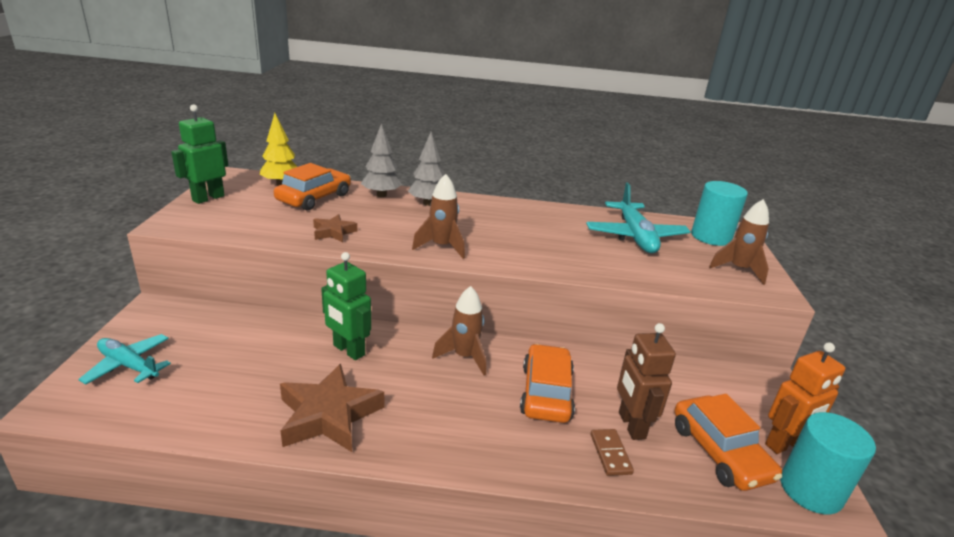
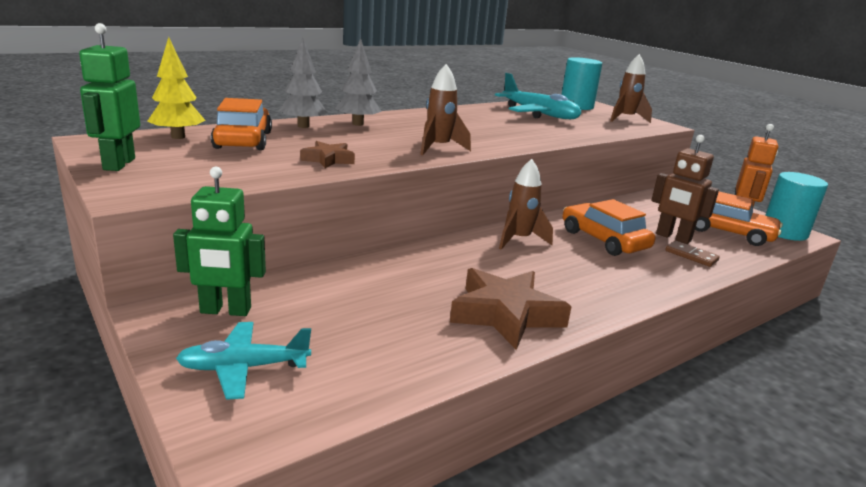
camera: 40 degrees left, 5 degrees down
green robot [321,252,371,360] -> green robot moved to [173,167,266,316]

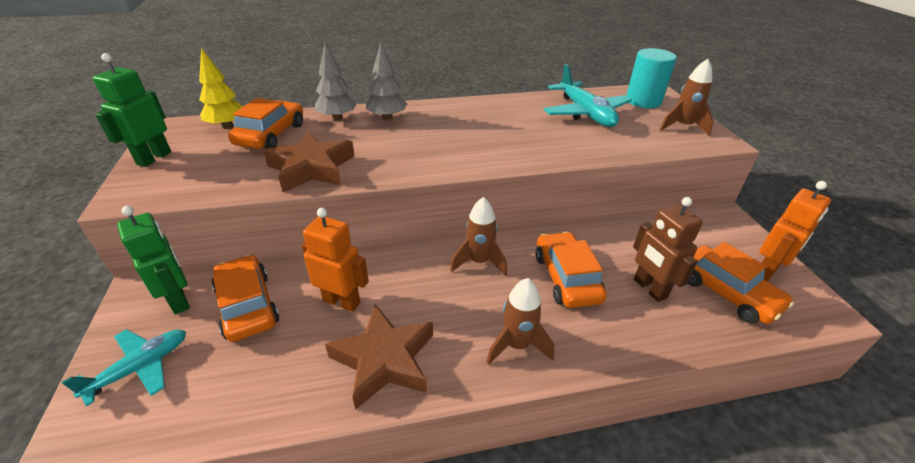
camera: 25 degrees right, 15 degrees up
green robot [173,167,266,316] -> green robot turned 150 degrees counterclockwise [117,206,190,315]
turquoise plane [176,322,311,400] -> turquoise plane turned 120 degrees clockwise [62,329,186,406]
brown star [300,141,355,168] -> brown star [263,131,355,192], size x1.86
brown rocket [420,64,471,155] -> brown rocket moved to [486,278,554,365]
brown domino [665,240,720,267] -> none
turquoise cylinder [765,172,828,241] -> none
none -> orange car [212,255,279,342]
none -> orange robot [302,208,369,312]

